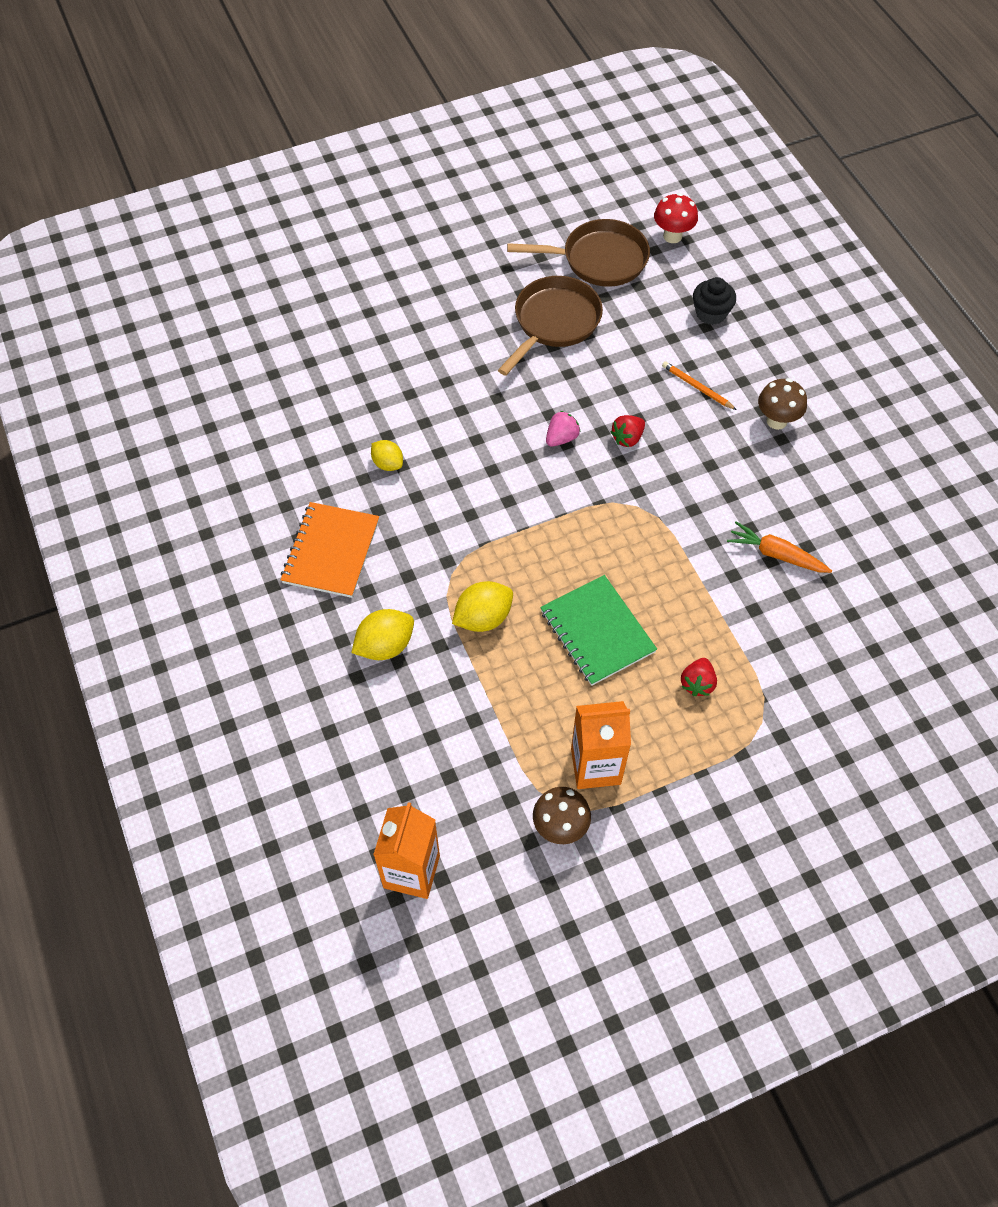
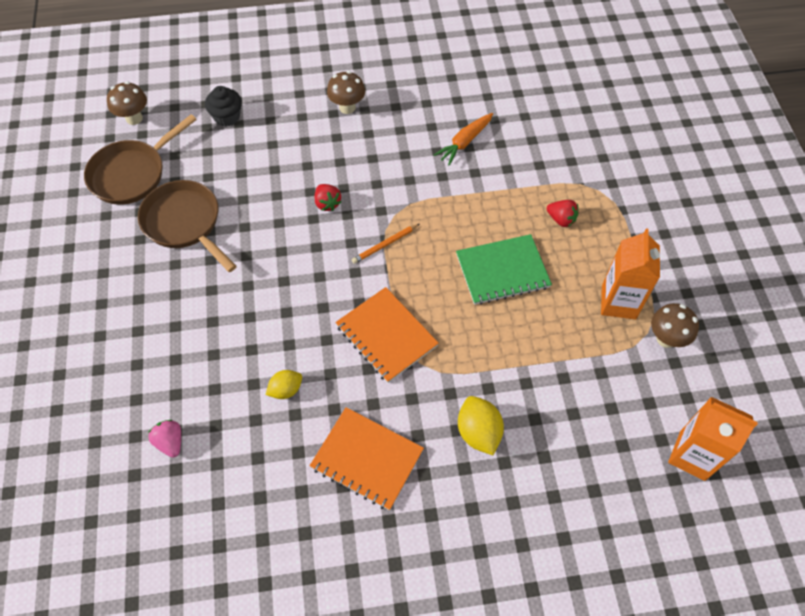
camera: 75 degrees left, 0 degrees up
yellow lemon [452,581,513,632] -> none
brown pan [507,219,650,287] -> brown pan turned 150 degrees counterclockwise [84,114,197,205]
pink strawberry [546,411,580,447] -> pink strawberry moved to [148,420,181,458]
red mushroom [654,193,698,243] -> brown mushroom [107,81,147,125]
orange pencil [662,361,736,410] -> orange pencil moved to [352,224,419,264]
none -> orange notebook [335,287,439,383]

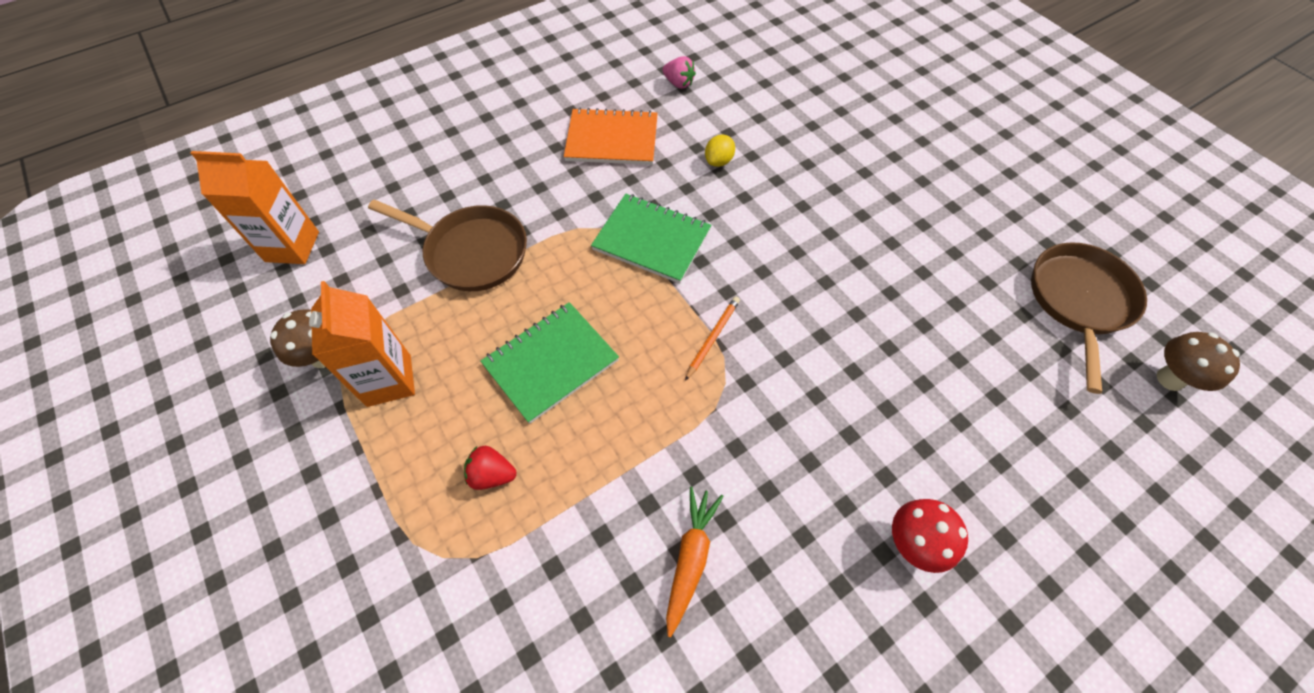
camera: 155 degrees right, 0 degrees up
brown pan [138,180,237,272] -> brown pan moved to [368,199,527,291]
pink strawberry [148,420,181,458] -> pink strawberry moved to [662,56,696,89]
black cupcake [205,86,242,126] -> none
red strawberry [315,184,341,211] -> none
brown mushroom [327,71,365,114] -> red mushroom [892,499,968,573]
orange notebook [335,287,439,383] -> green notebook [591,194,711,284]
yellow lemon [458,396,504,455] -> none

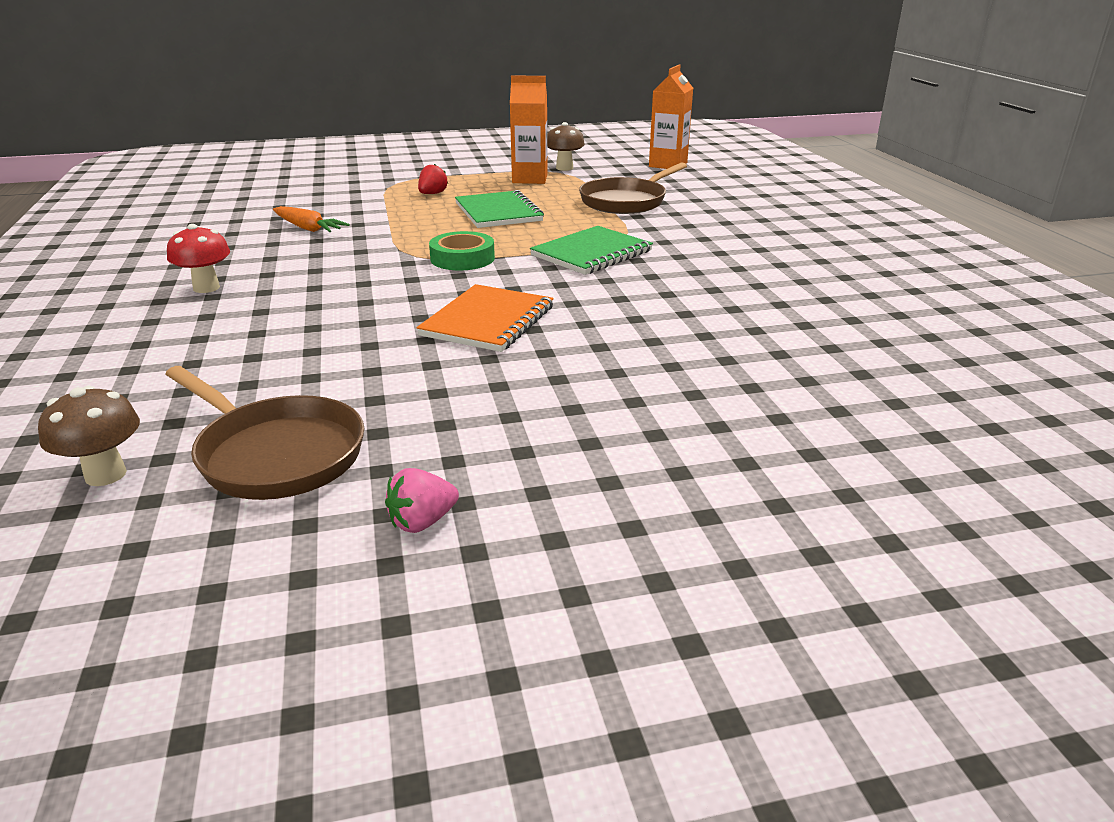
camera: 110 degrees right, 30 degrees down
orange notebook [564,108,658,165] -> orange notebook moved to [417,284,554,352]
pink strawberry [662,56,696,89] -> pink strawberry moved to [385,468,459,533]
orange pencil [685,297,740,381] -> green tape [429,231,495,271]
yellow lemon [705,135,735,167] -> none

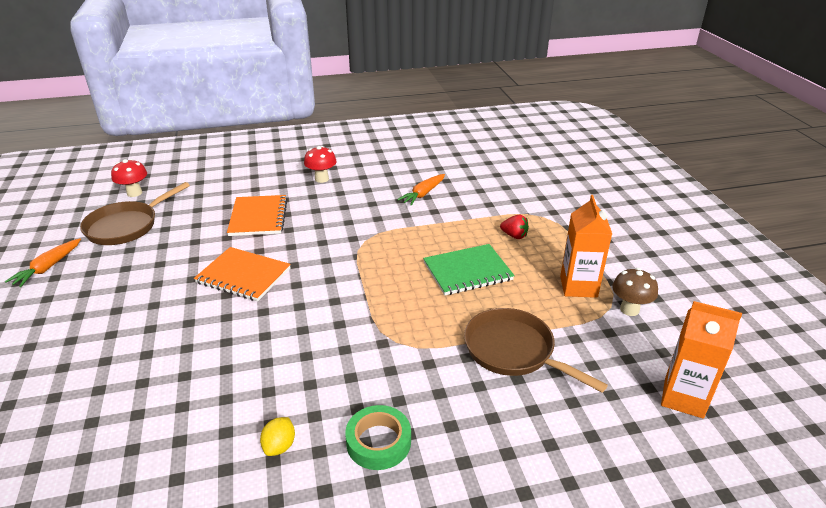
camera: 90 degrees right, 5 degrees up
brown mushroom [38,386,140,486] -> red mushroom [111,159,147,197]
pink strawberry [385,468,459,533] -> orange carrot [5,238,81,287]
green tape [429,231,495,271] -> green tape moved to [345,405,411,470]
green notebook [530,226,653,275] -> none
none -> orange notebook [227,195,288,236]
none -> yellow lemon [260,417,295,456]

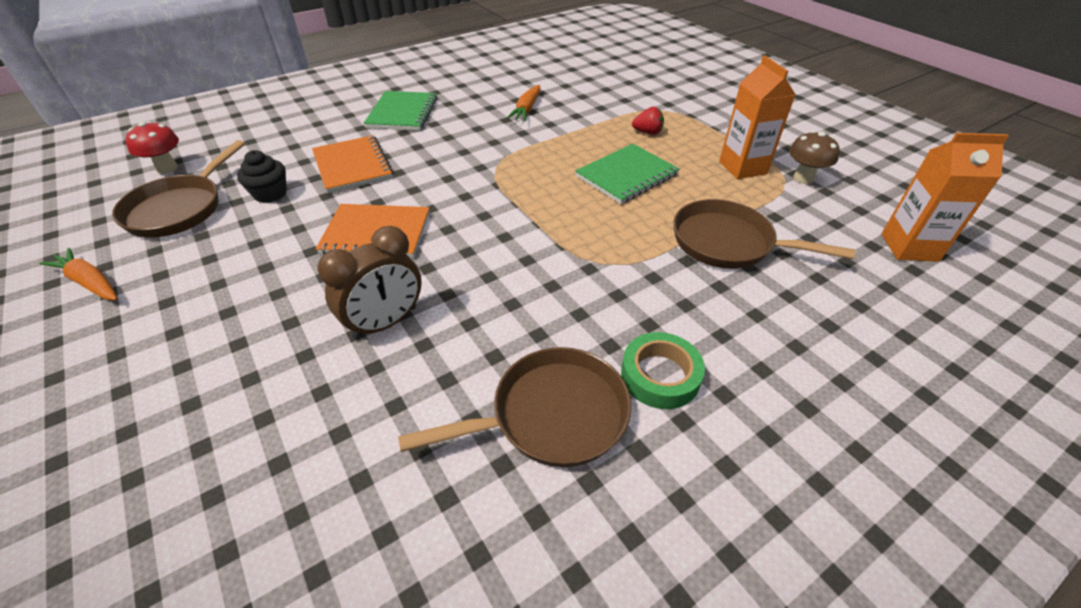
camera: 20 degrees left, 10 degrees up
orange carrot [5,238,81,287] -> orange carrot turned 120 degrees clockwise [39,248,118,300]
yellow lemon [260,417,295,456] -> brown pan [398,347,631,467]
red mushroom [304,146,337,183] -> green notebook [363,91,438,130]
none -> black cupcake [237,150,287,203]
none -> brown clock [318,226,422,340]

